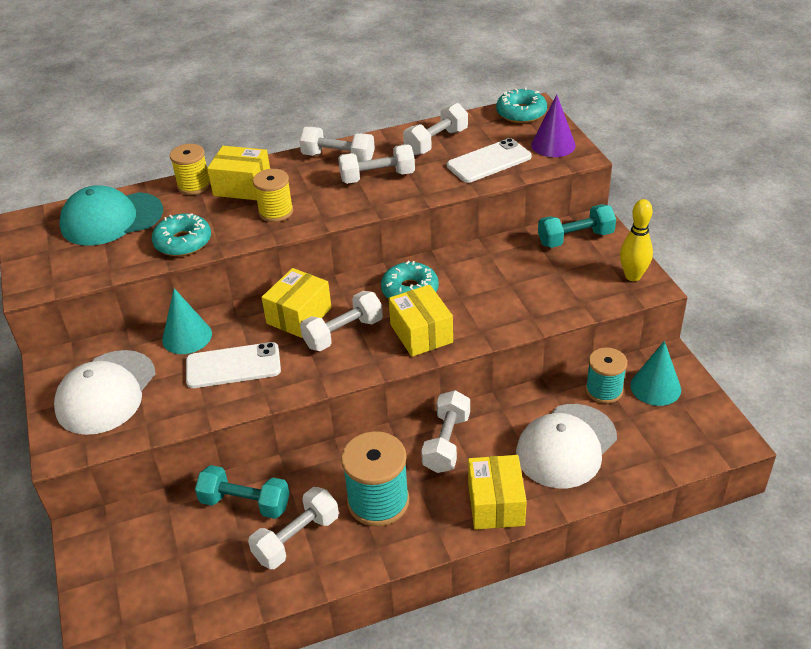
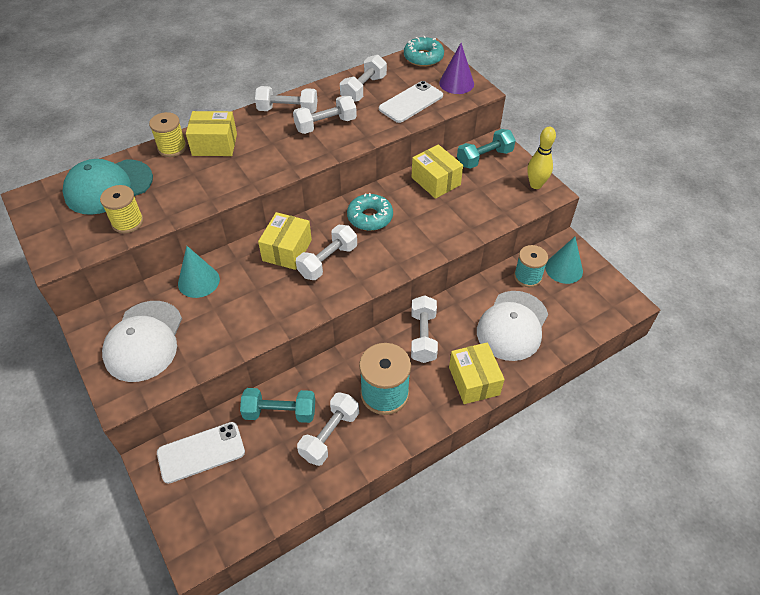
camera: 15 degrees left, 10 degrees up
turquoise donut [152,213,211,256] -> none
white phone [186,342,281,388] -> white phone moved to [157,422,245,484]
yellow spool [253,169,293,222] -> yellow spool moved to [100,185,144,233]
yellow box [389,285,453,357] -> yellow box moved to [412,144,463,199]

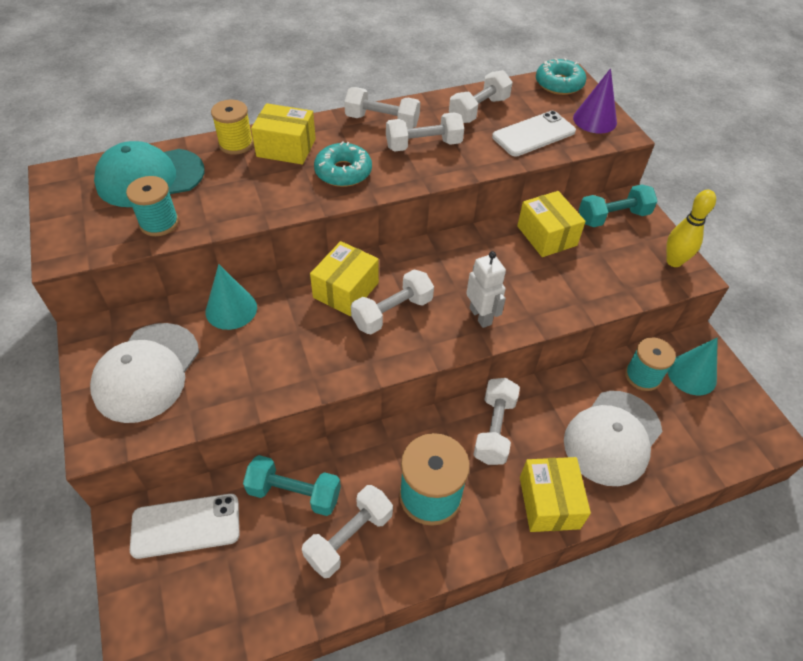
camera: 10 degrees right, 0 degrees up
yellow spool [100,185,144,233] -> turquoise spool [126,176,179,236]
turquoise donut [347,193,393,231] -> turquoise donut moved to [314,141,372,187]
none -> white robot [466,251,506,328]

